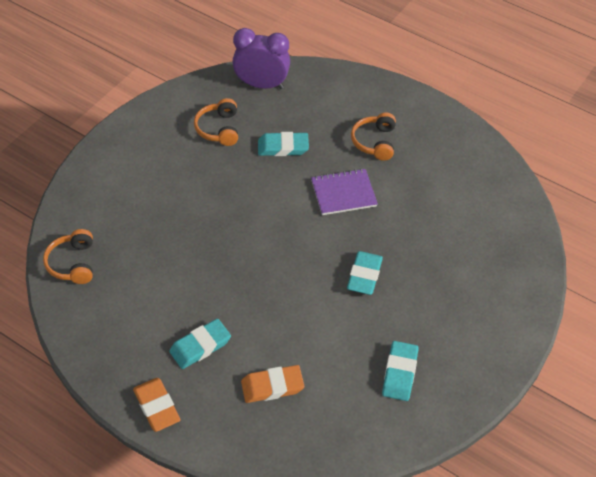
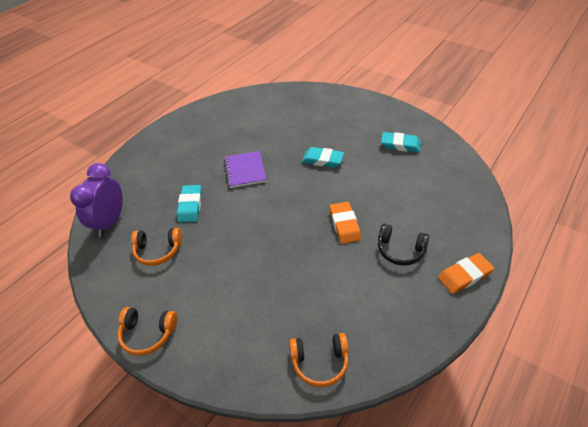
camera: 85 degrees left, 5 degrees down
turquoise eraser [169,319,231,369] -> black headphones [378,224,429,266]
orange eraser [241,365,304,403] -> orange eraser moved to [330,202,361,244]
orange headphones [351,113,396,161] -> orange headphones moved to [118,307,177,356]

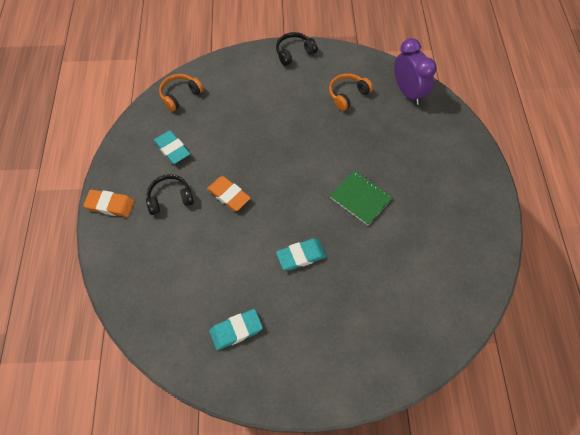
camera: 140 degrees right, 15 degrees up
orange headphones [118,307,177,356] -> black headphones [276,32,318,66]
turquoise eraser [177,185,202,222] -> turquoise eraser moved to [153,130,190,164]
purple notebook [224,151,267,188] -> green notebook [330,170,393,225]
orange eraser [438,253,494,294] -> orange eraser turned 75 degrees clockwise [83,190,134,217]

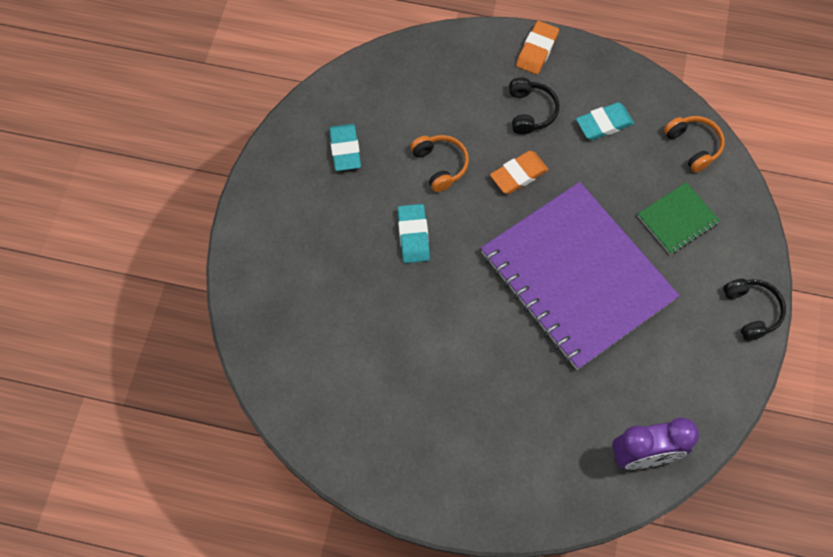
camera: 105 degrees right, 5 degrees up
orange headphones [329,73,373,111] -> orange headphones moved to [410,135,469,192]
green notebook [330,170,393,225] -> green notebook moved to [637,182,720,255]
none -> purple notebook [481,182,679,370]

